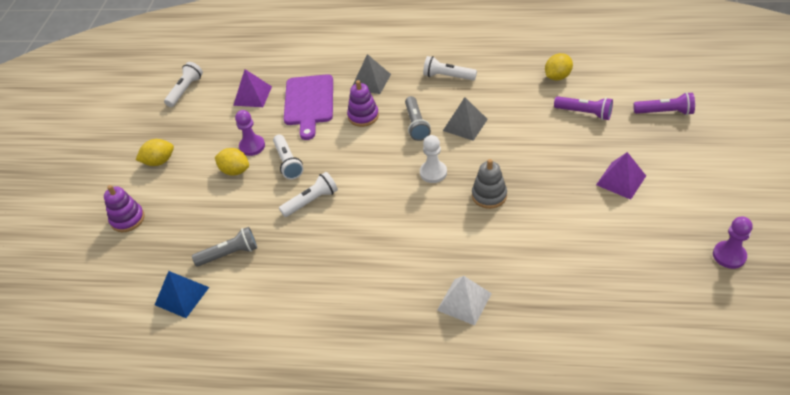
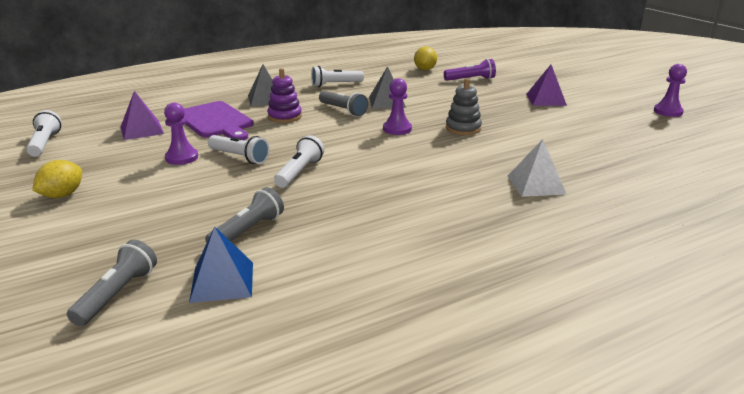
camera: 40 degrees left, 20 degrees down
purple stacking toy [104,185,144,232] -> none
yellow lemon [215,148,249,176] -> none
white pawn [420,135,447,183] -> purple pawn [383,78,412,135]
purple flashlight [633,92,695,115] -> none
none -> grey flashlight [67,240,157,326]

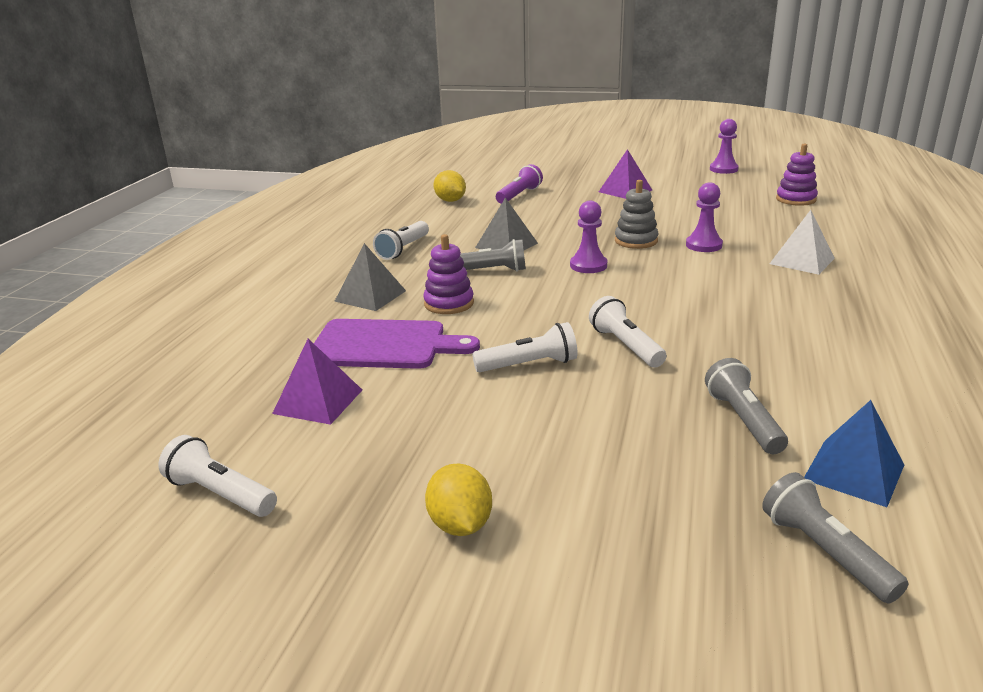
camera: 45 degrees left, 0 degrees up
purple pawn [164,102,198,165] -> purple pawn moved to [686,182,723,252]
none -> purple stacking toy [776,144,818,206]

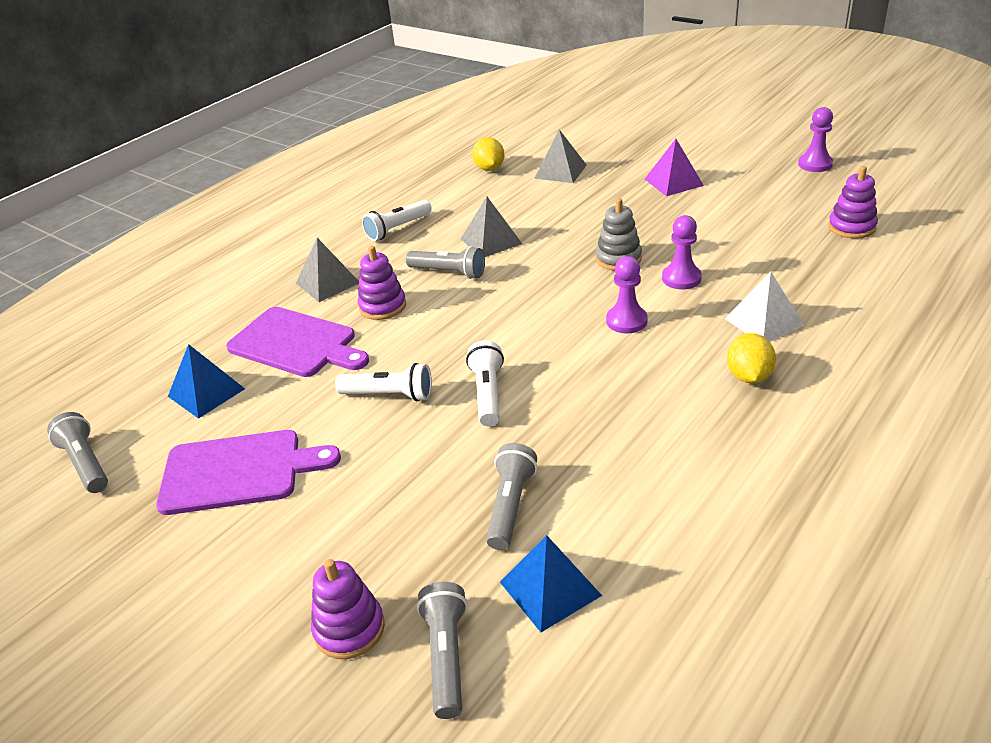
camera: 25 degrees right, 10 degrees up
white flashlight [158,435,277,517] -> grey flashlight [47,412,108,493]
purple pyramid [272,339,362,425] -> blue pyramid [168,344,245,419]
yellow lemon [425,463,492,536] -> yellow lemon moved to [727,333,776,383]
purple flashlight [496,164,543,204] -> grey pyramid [534,129,587,183]
purple pawn [570,201,607,273] -> purple pawn moved to [606,256,648,333]
none -> purple cutting board [156,430,341,515]
none -> purple stacking toy [311,559,385,659]

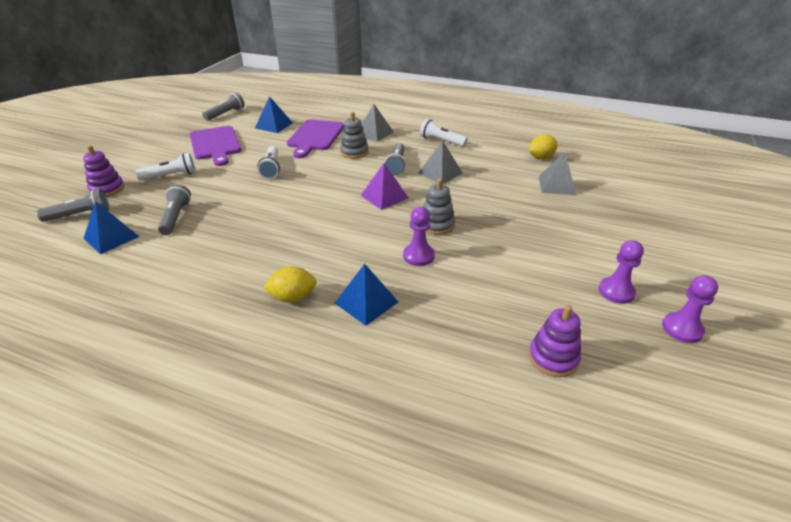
camera: 70 degrees right, 0 degrees up
purple stacking toy [357,246,406,320] -> grey stacking toy [340,112,369,159]
white flashlight [466,340,504,426] -> white flashlight moved to [136,153,196,181]
grey flashlight [486,443,537,550] -> grey flashlight turned 90 degrees counterclockwise [158,184,191,235]
purple pawn [606,256,648,333] -> purple pawn moved to [599,240,644,304]
purple pyramid [645,139,704,196] -> purple pyramid moved to [361,163,409,210]
white pyramid [725,272,804,342] -> blue pyramid [335,264,398,326]

